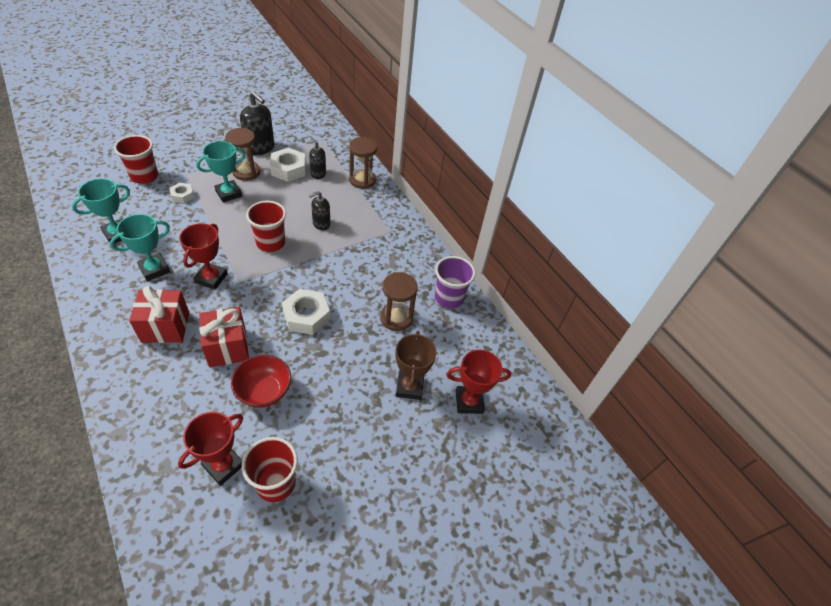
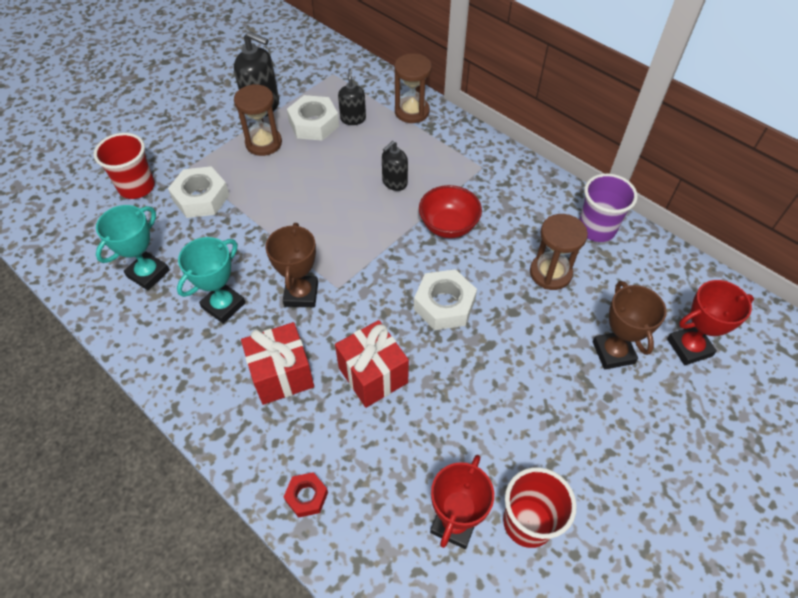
camera: 10 degrees left, 5 degrees up
white nut [170,182,194,203] -> white nut [168,166,229,218], size x1.75
red trophy [179,223,228,290] -> brown trophy [265,223,318,307]
turquoise trophy [196,141,246,203] -> none
red bowl [231,355,291,408] -> red bowl moved to [419,185,482,238]
red cup [246,201,286,252] -> none
black soap dispenser [306,140,326,179] -> black soap dispenser turned 105 degrees clockwise [338,68,366,125]
none -> red nut [284,472,328,518]

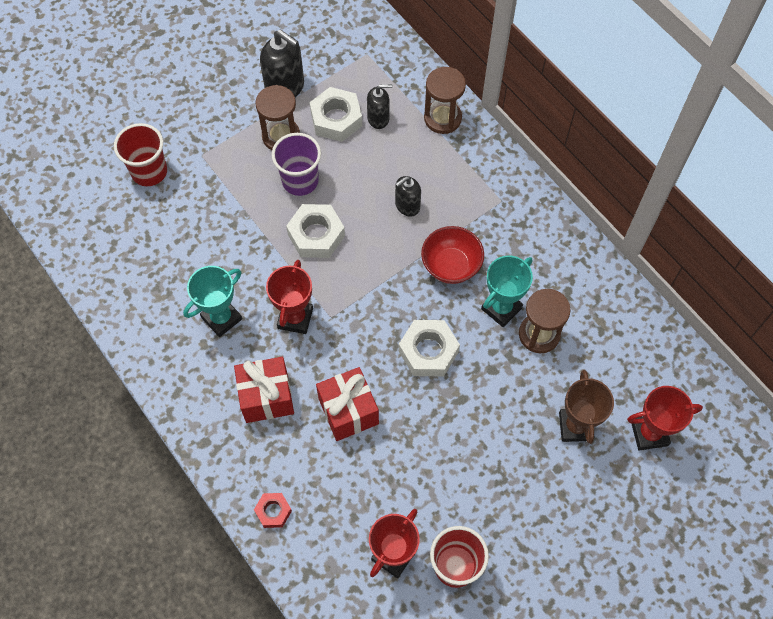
camera: 10 degrees right, 10 degrees up
turquoise trophy [96,205,170,290] -> turquoise trophy moved to [481,256,533,327]
white nut [168,166,229,218] -> white nut moved to [286,204,345,258]
brown trophy [265,223,318,307] -> red trophy [266,260,313,334]
black soap dispenser [338,68,366,125] -> black soap dispenser turned 75 degrees clockwise [367,84,393,129]
purple cup [579,174,638,242] -> purple cup moved to [272,133,321,196]

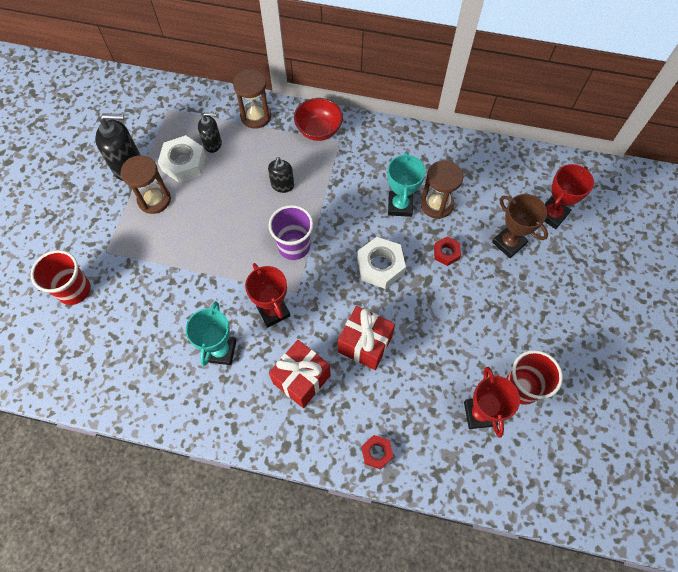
camera: 40 degrees left, 0 degrees up
purple cup [272,133,321,196] -> purple cup moved to [269,205,313,260]
white nut [286,204,345,258] -> none
black soap dispenser [367,84,393,129] -> black soap dispenser turned 45 degrees clockwise [198,112,222,153]
red bowl [421,226,484,284] -> red bowl moved to [294,98,343,141]
none -> red nut [434,237,461,266]

